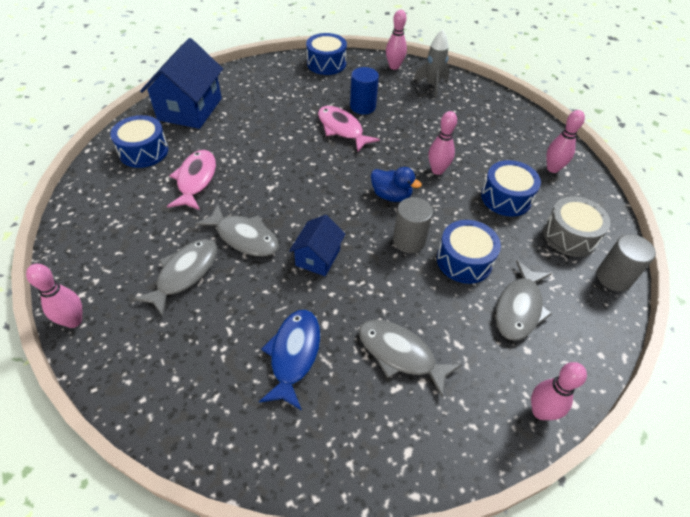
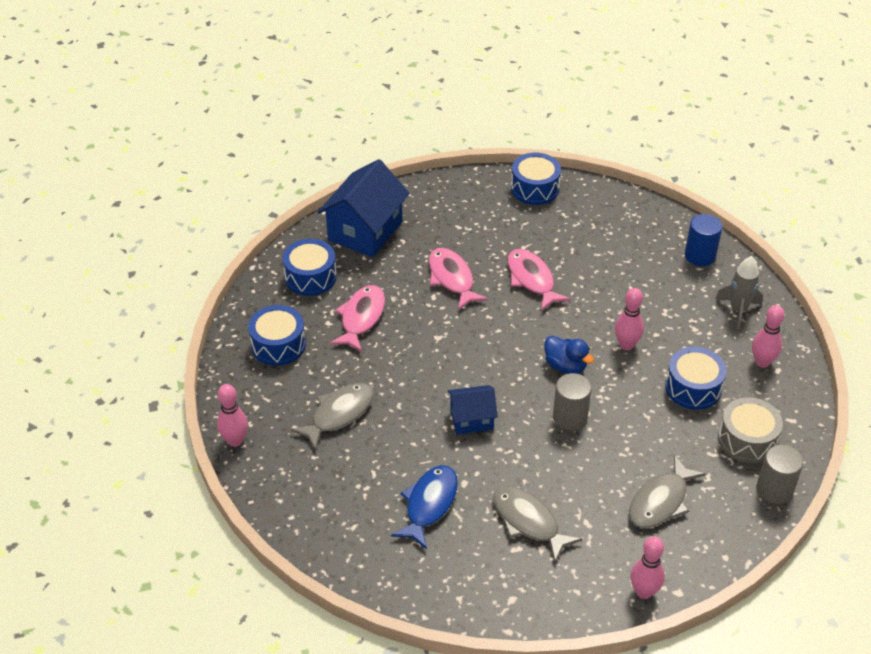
camera: 15 degrees right, 5 degrees down
grey fish [195,204,279,256] -> none
blue house [289,215,346,276] -> blue house turned 45 degrees clockwise [448,385,498,435]
blue cylinder [350,67,379,114] -> blue cylinder moved to [685,214,722,266]
pink bowling pin [386,10,407,70] -> none
grey rocket [413,29,449,98] -> grey rocket moved to [715,256,763,330]
blue drum [437,220,501,284] -> blue drum moved to [248,305,306,366]
none -> pink fish [429,248,488,310]

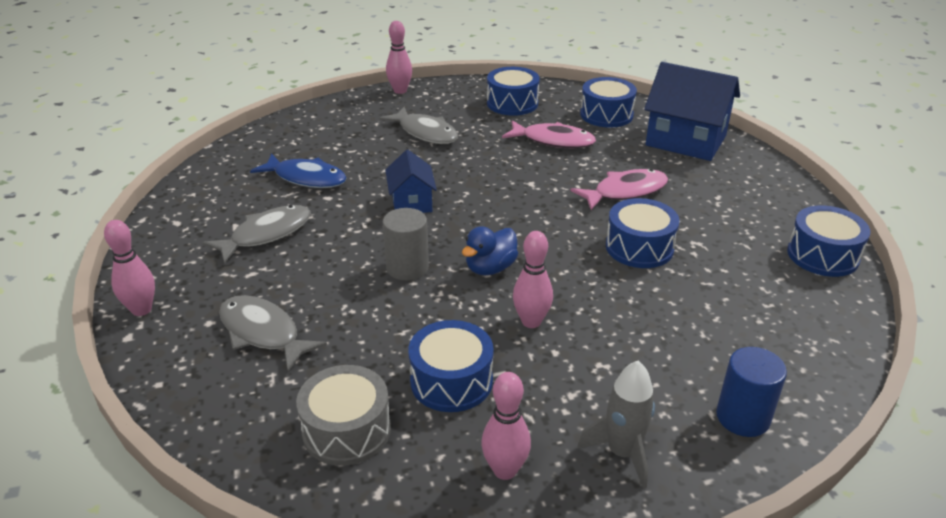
camera: 90 degrees right, 10 degrees down
pink fish [508,249,570,311] -> blue drum [606,198,679,268]
grey cylinder [757,445,803,504] -> none

